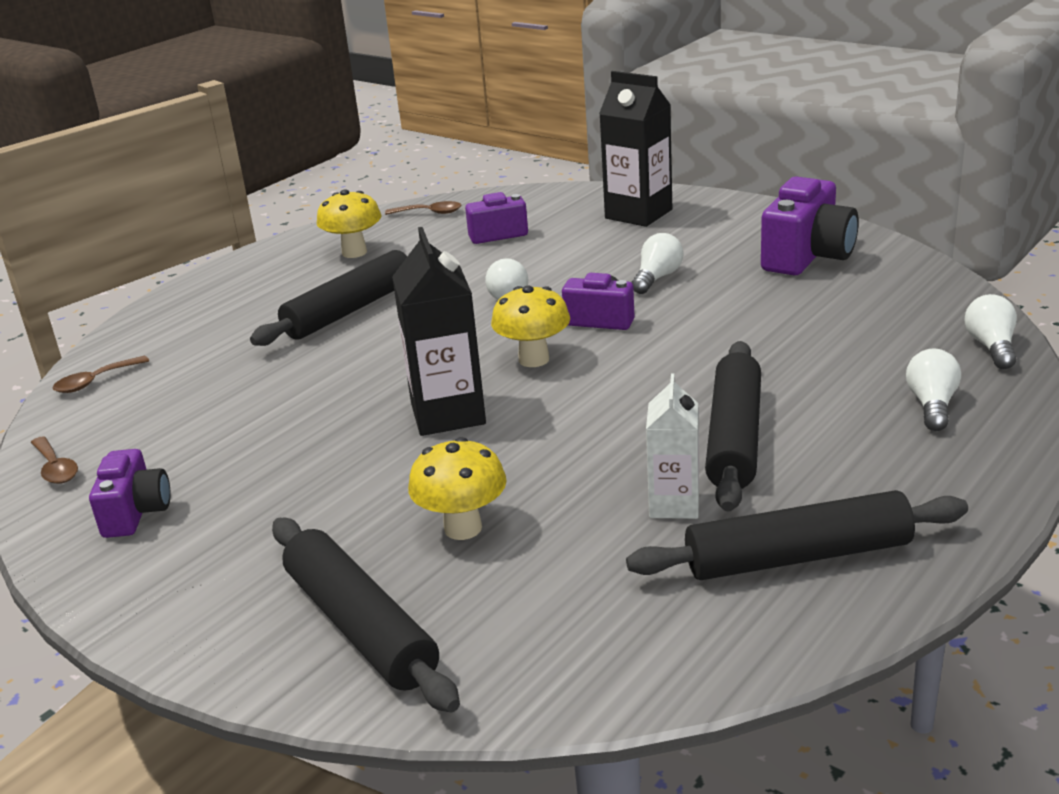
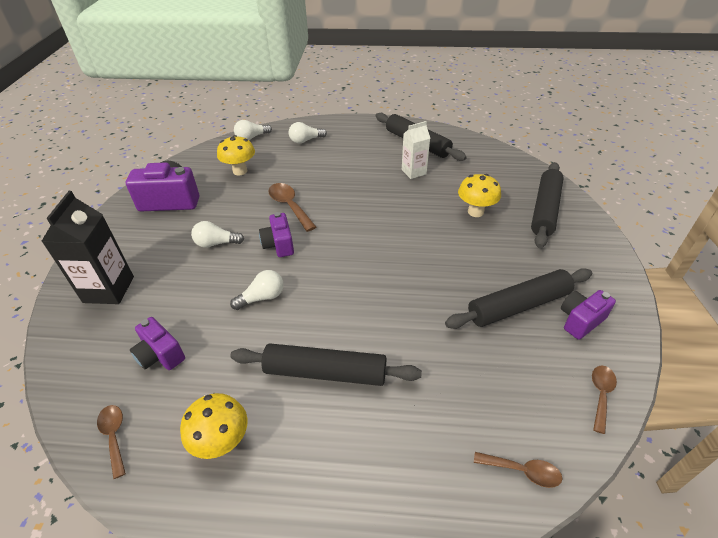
camera: 125 degrees left, 15 degrees up
black carton [392,227,486,436] -> none
yellow mushroom [491,285,570,367] -> yellow mushroom moved to [217,135,255,176]
black rolling pin [705,341,761,511] -> black rolling pin moved to [445,268,592,329]
none -> brown spoon [268,183,316,232]

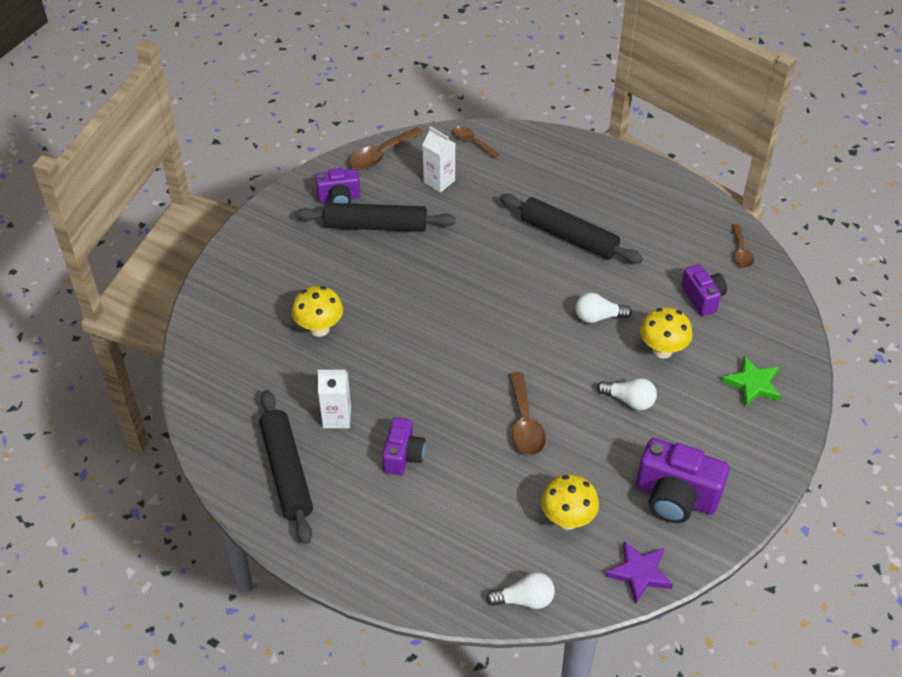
camera: 155 degrees left, 5 degrees up
black carton [41,191,134,304] -> green star [722,356,781,407]
yellow mushroom [180,393,248,459] -> yellow mushroom moved to [640,307,692,359]
purple camera [259,212,294,257] -> purple camera moved to [382,417,426,475]
white light bulb [289,122,327,144] -> none
black rolling pin [531,162,564,248] -> none
brown spoon [592,366,617,434] -> brown spoon [349,127,424,170], size x1.54
none -> white carton [423,126,455,192]
none -> purple star [605,541,673,604]

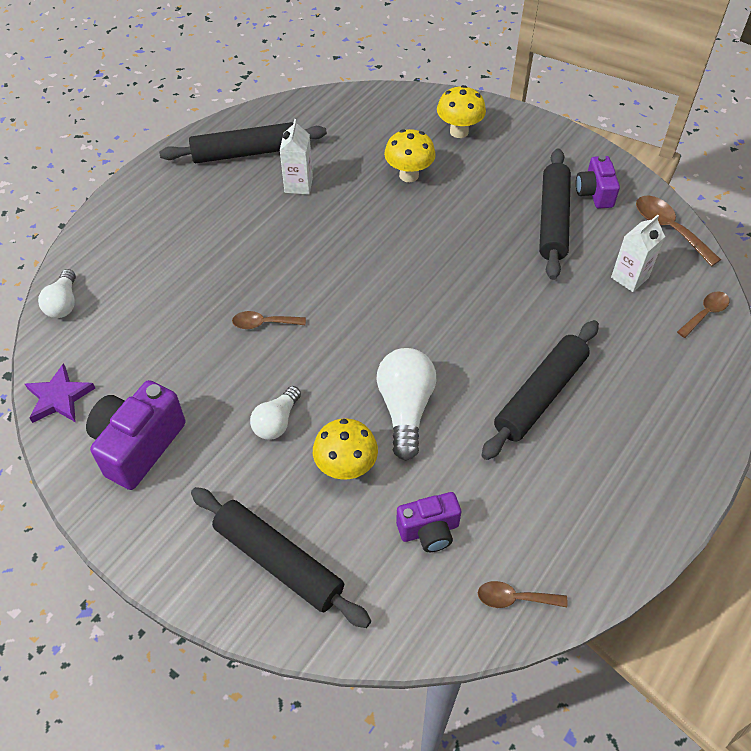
camera: 95 degrees right, 5 degrees up
purple camera [382,417,426,475] -> none
brown spoon [509,372,546,456] -> brown spoon [232,311,306,329], size x0.65
yellow mushroom [541,475,599,530] -> yellow mushroom moved to [437,85,486,138]
white light bulb [575,293,632,323] -> white light bulb [376,348,436,460], size x1.61
green star [722,356,781,407] -> black rolling pin [191,487,371,628]

